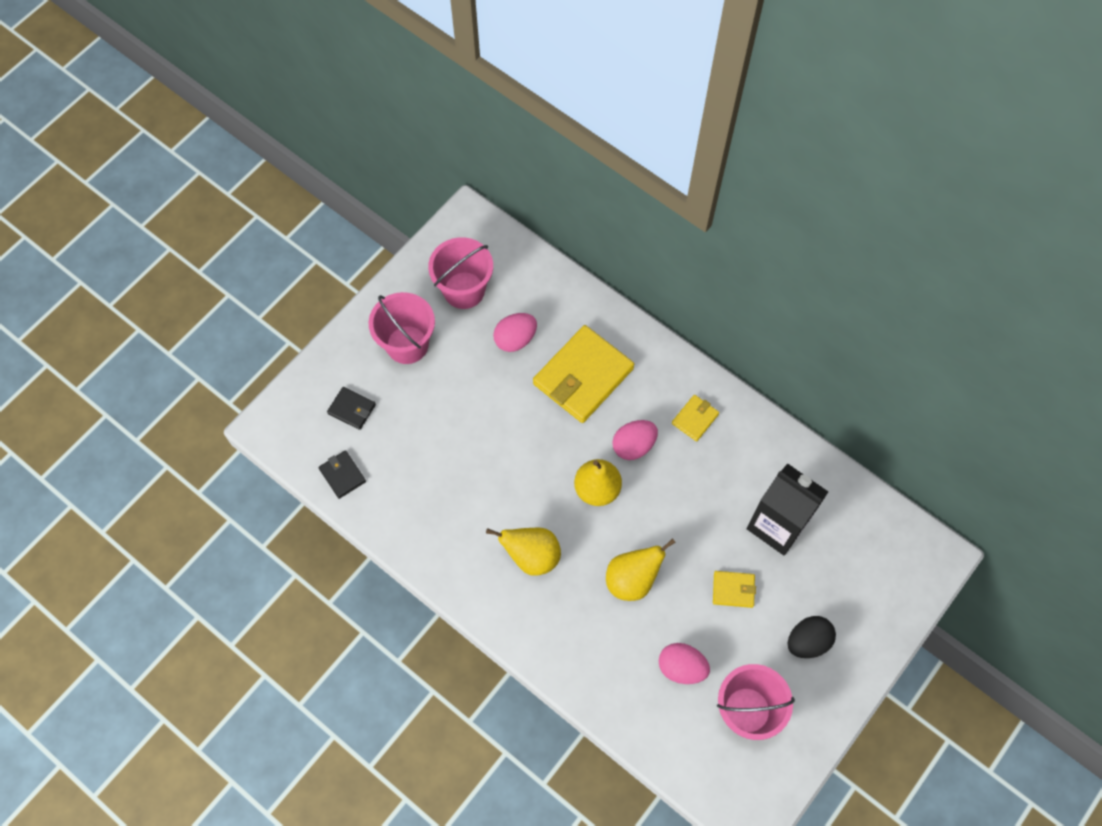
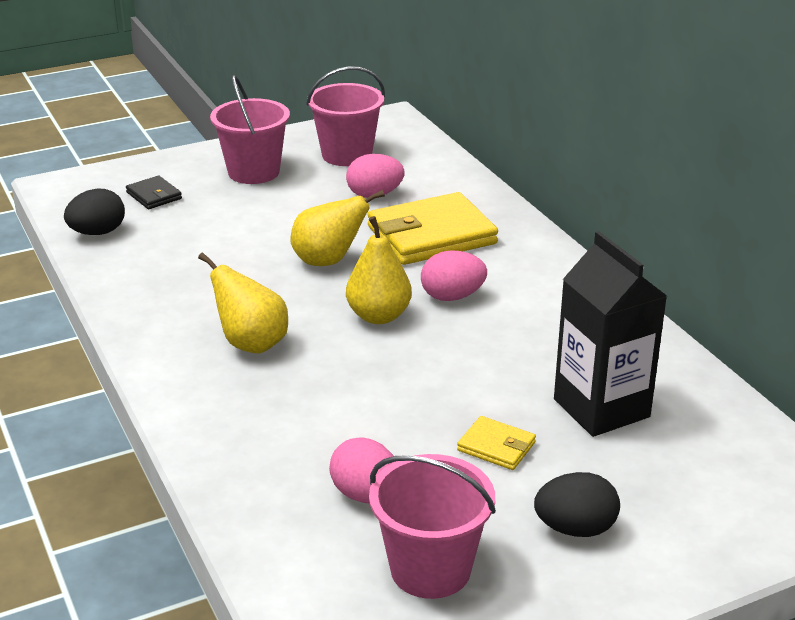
camera: 25 degrees right, 35 degrees down
black wallet [319,450,366,499] -> black egg [64,189,125,235]
yellow pear [606,538,676,601] -> yellow pear moved to [291,190,385,266]
yellow wallet [672,395,719,441] -> none

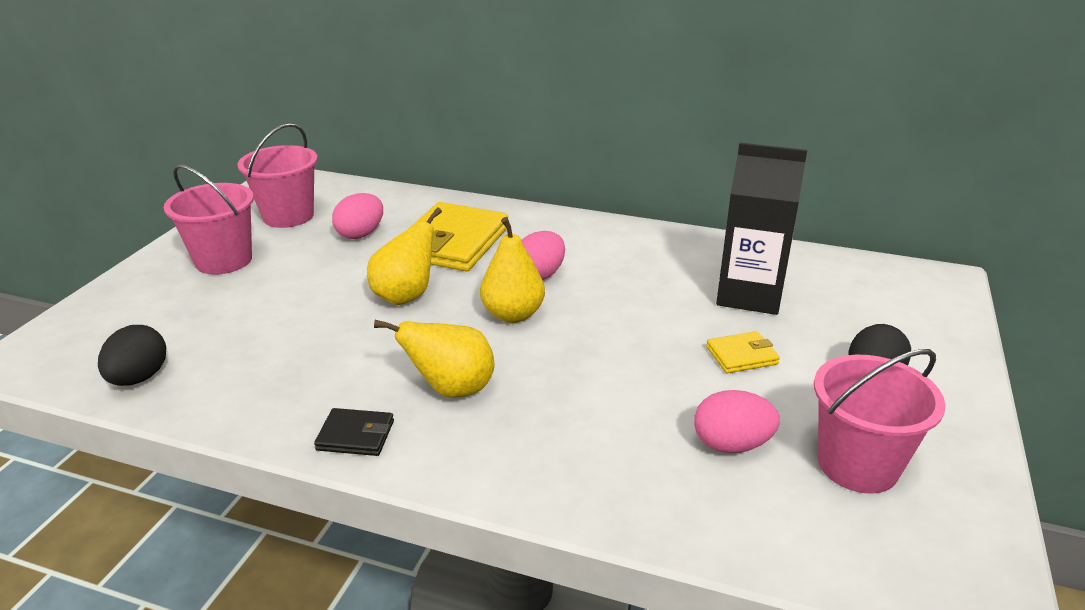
camera: 45 degrees left, 0 degrees up
black wallet [126,176,182,209] -> black wallet moved to [314,408,394,456]

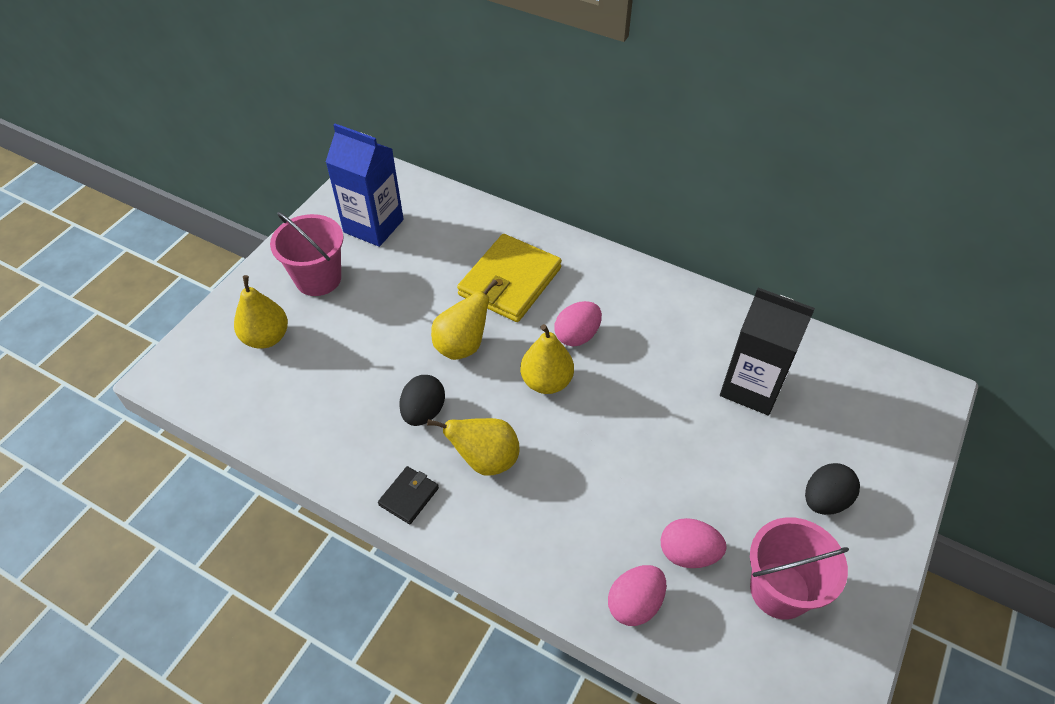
camera: 10 degrees right, 20 degrees up
black egg [98,325,166,386] -> black egg moved to [399,375,445,426]
pink bucket [237,123,318,228] -> blue carton [326,124,404,247]
black wallet [314,408,394,456] -> black wallet turned 75 degrees counterclockwise [378,466,439,524]
pink egg [332,193,383,239] -> pink egg moved to [608,565,666,626]
yellow wallet [706,331,780,373] -> none
none -> yellow pear [234,275,288,349]

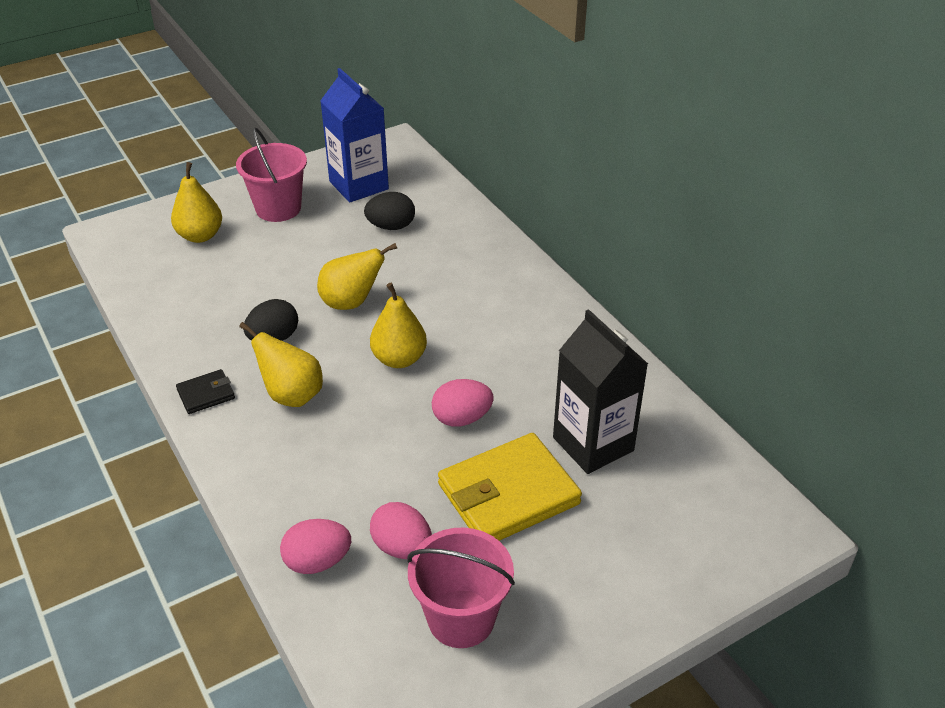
camera: 30 degrees right, 10 degrees down
yellow wallet [457,234,562,322] -> yellow wallet moved to [438,433,582,541]
pink egg [554,301,602,346] -> pink egg moved to [432,379,494,427]
black egg [805,463,860,515] -> black egg moved to [364,192,415,230]

